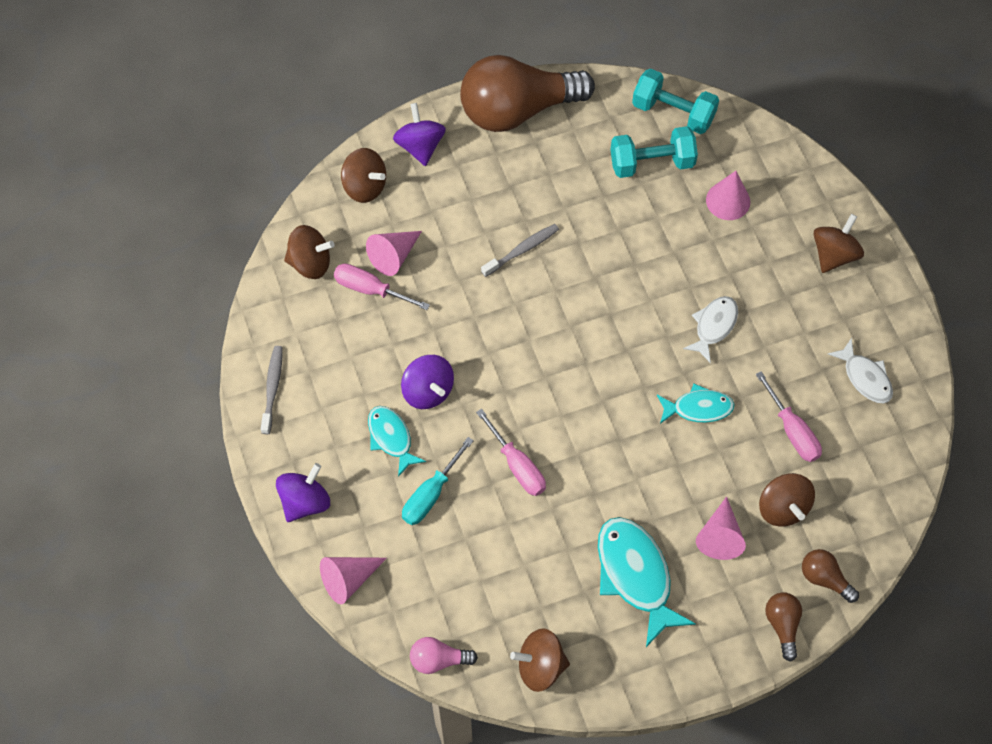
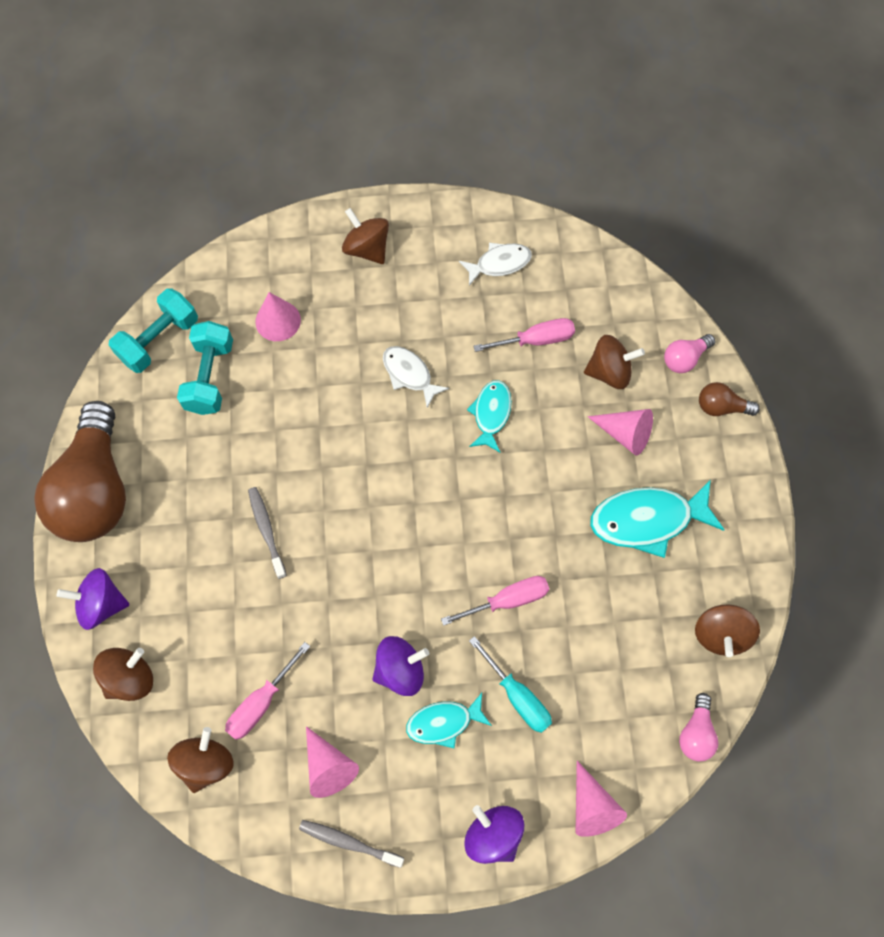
camera: 75 degrees left, 5 degrees up
pink cone [366,231,422,276] -> pink cone moved to [306,726,359,798]
brown light bulb [802,549,859,603] -> pink light bulb [664,334,715,373]

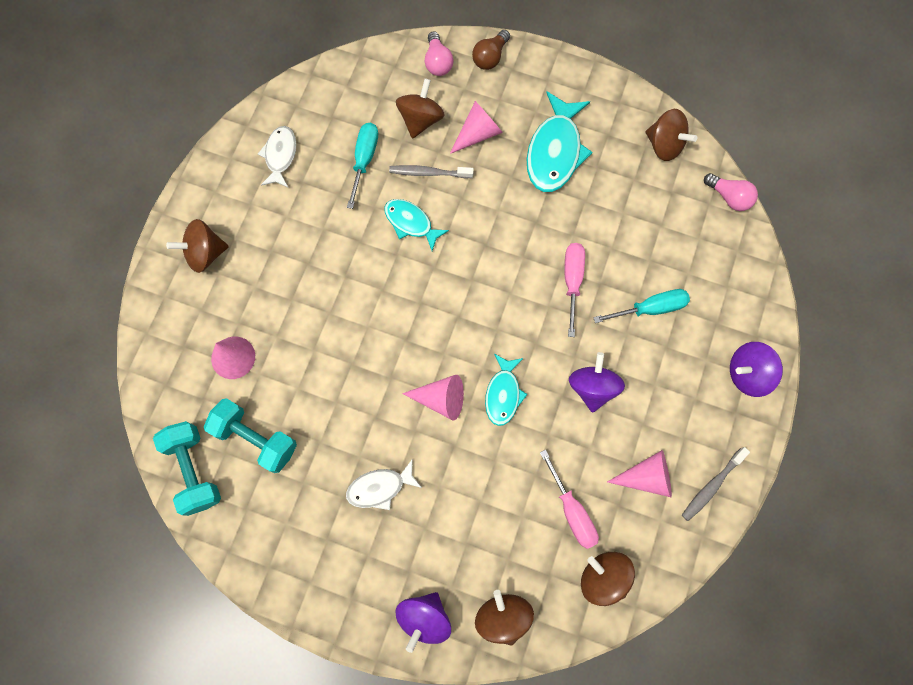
camera: 65 degrees left, 5 degrees up
brown light bulb [34,401,126,542] -> none
grey toothbrush [248,487,287,579] -> grey toothbrush moved to [389,165,474,178]
white fish [383,346,449,408] -> white fish moved to [346,459,422,510]
turquoise fish [406,693,492,748] -> turquoise fish moved to [485,354,528,426]
pink screwdriver [473,318,575,352] -> turquoise screwdriver [347,123,378,209]
pink cone [576,761,627,837] -> pink cone moved to [402,375,464,420]

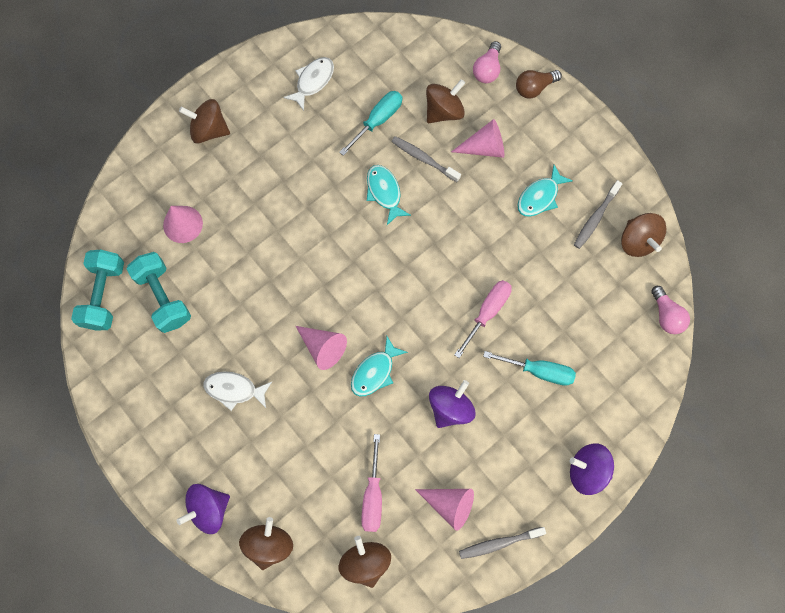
camera: 30 degrees right, 0 degrees up
turquoise fish [527,92,592,192] -> turquoise fish [518,165,573,217], size x0.60
none -> grey toothbrush [574,180,623,249]

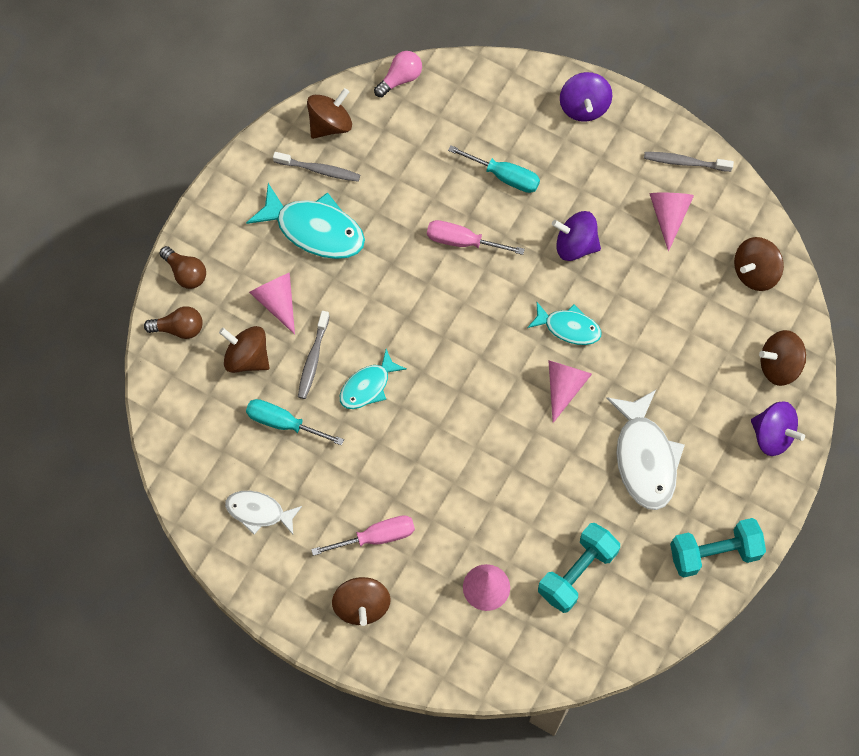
camera: 110 degrees left, 5 degrees down
turquoise dumbbell [71,250,124,330] -> turquoise dumbbell moved to [670,518,766,578]
white fish [203,371,272,411] -> white fish [606,390,685,510], size x1.66
pink screwdriver [361,434,382,532] -> pink screwdriver moved to [311,515,415,556]
grey toothbrush [459,527,546,559] -> grey toothbrush turned 135 degrees clockwise [644,152,734,172]
pink light bulb [473,41,501,83] -> brown light bulb [144,306,203,339]
turquoise screwdriver [483,351,576,386] -> turquoise screwdriver turned 120 degrees clockwise [448,145,540,193]
turquoise fish [518,165,573,217] -> turquoise fish [246,183,365,259], size x1.66

